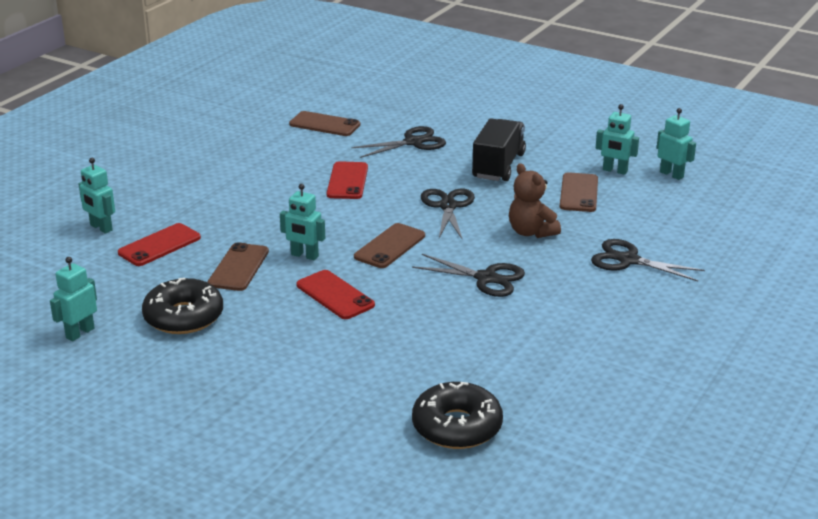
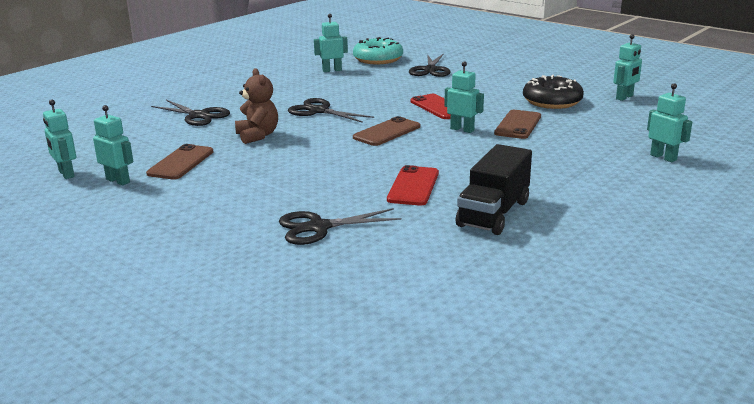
camera: 170 degrees left, 5 degrees down
red phone [118,223,201,266] -> none
brown phone [289,111,360,136] -> none
black donut [412,382,503,449] -> turquoise donut [353,37,403,64]
black scissors [421,189,475,240] -> black scissors moved to [409,53,451,77]
black truck [472,118,526,181] -> black truck moved to [456,144,532,235]
none -> turquoise robot [314,14,348,72]

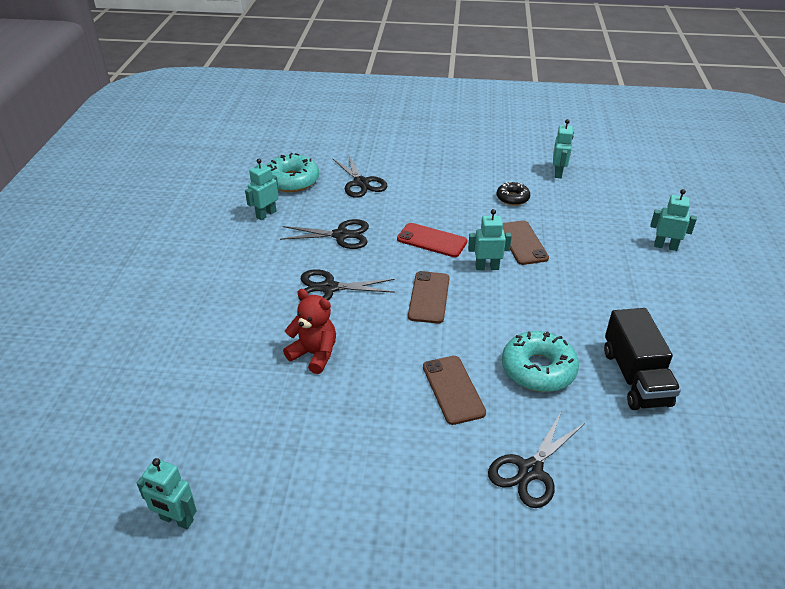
camera: 35 degrees left, 15 degrees up
turquoise robot [93,105,133,185] -> none
brown phone [146,144,214,180] -> brown phone moved to [423,356,486,425]
black scissors [151,100,230,126] -> black scissors moved to [280,219,369,249]
brown teddy bear [235,68,278,144] -> red teddy bear [283,289,336,374]
red phone [387,165,439,206] -> turquoise donut [502,331,579,392]
black donut [523,75,584,109] -> black donut [497,182,530,206], size x0.59

